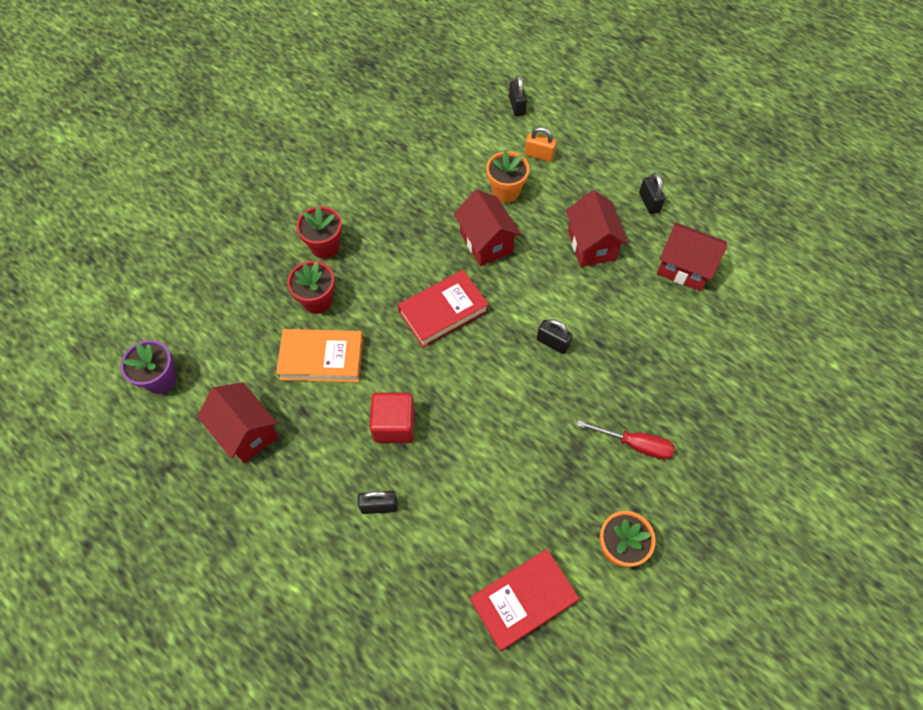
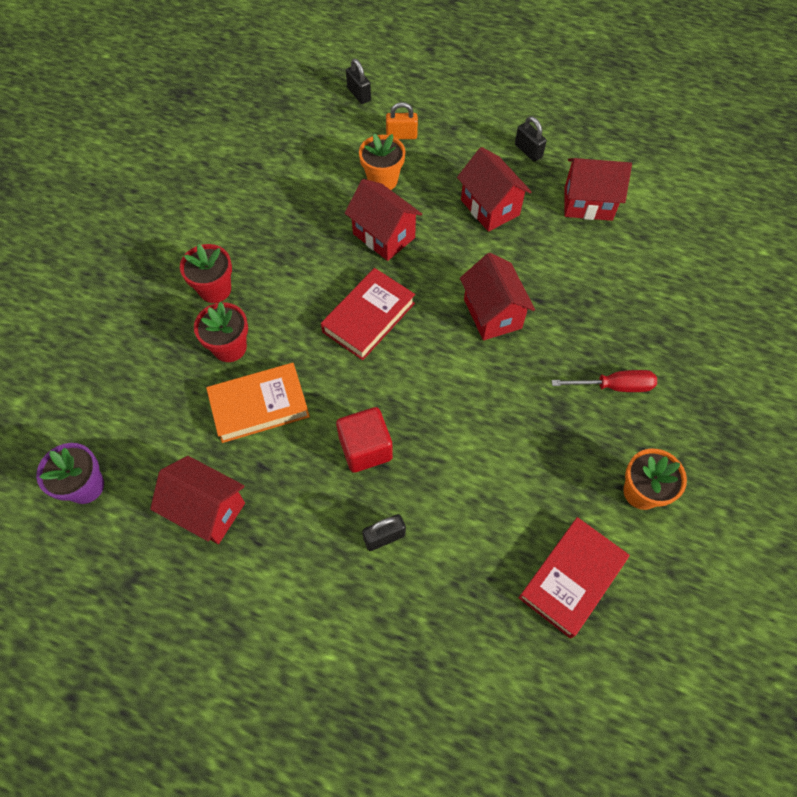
camera: 20 degrees left, 0 degrees up
black padlock [537,319,573,354] -> red house [460,253,535,340]

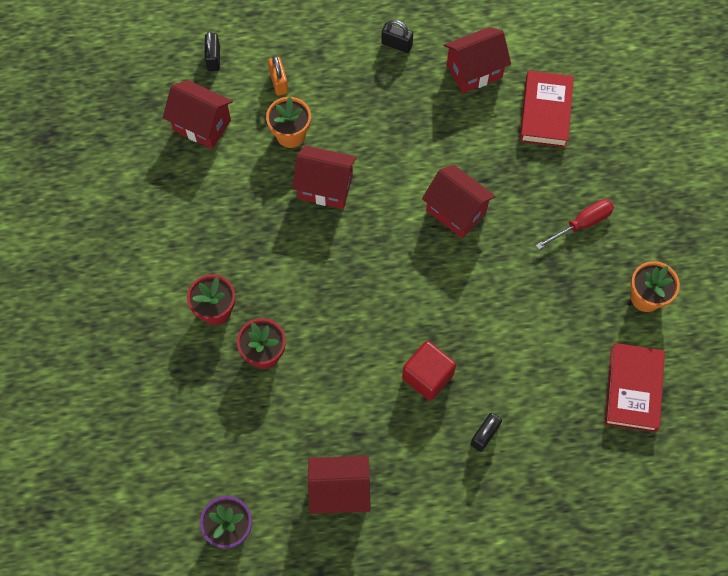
camera: 30 degrees left, 5 degrees up
orange book [206,363,310,443] -> none
red book [321,268,415,360] -> red book moved to [520,71,574,148]
black padlock [346,59,371,104] -> black padlock turned 60 degrees clockwise [204,31,220,71]
orange padlock [386,102,418,139] -> orange padlock turned 75 degrees counterclockwise [268,55,288,96]
red house [457,147,531,232] -> red house moved to [163,80,233,149]

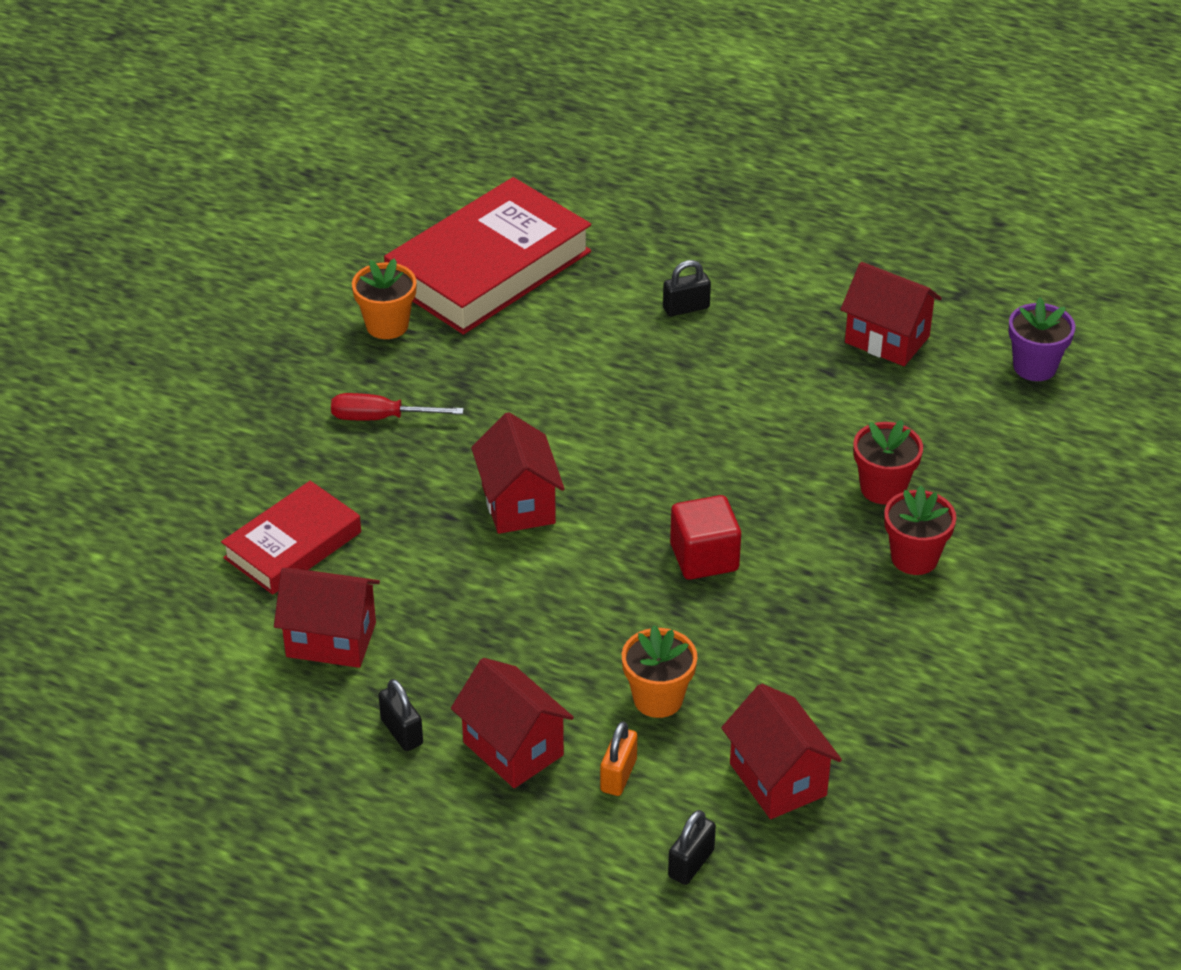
camera: 145 degrees left, 25 degrees down
red house [292,146,357,209] -> red house moved to [451,658,574,788]
red cube [402,341,456,400] -> red cube moved to [670,495,741,580]
red book [605,343,665,432] -> red book [384,177,591,335], size x1.70

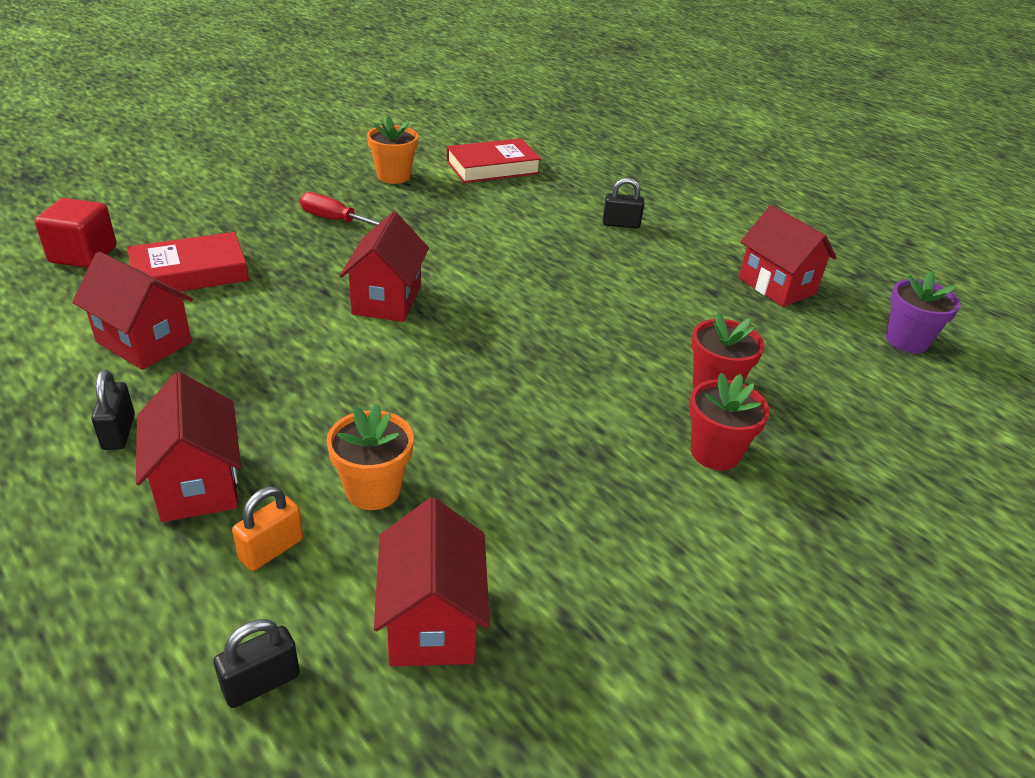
camera: 20 degrees right, 5 degrees down
red book [384,177,591,335] -> red book [447,138,541,183], size x0.59
red cube [670,495,741,580] -> red cube moved to [35,198,117,268]

